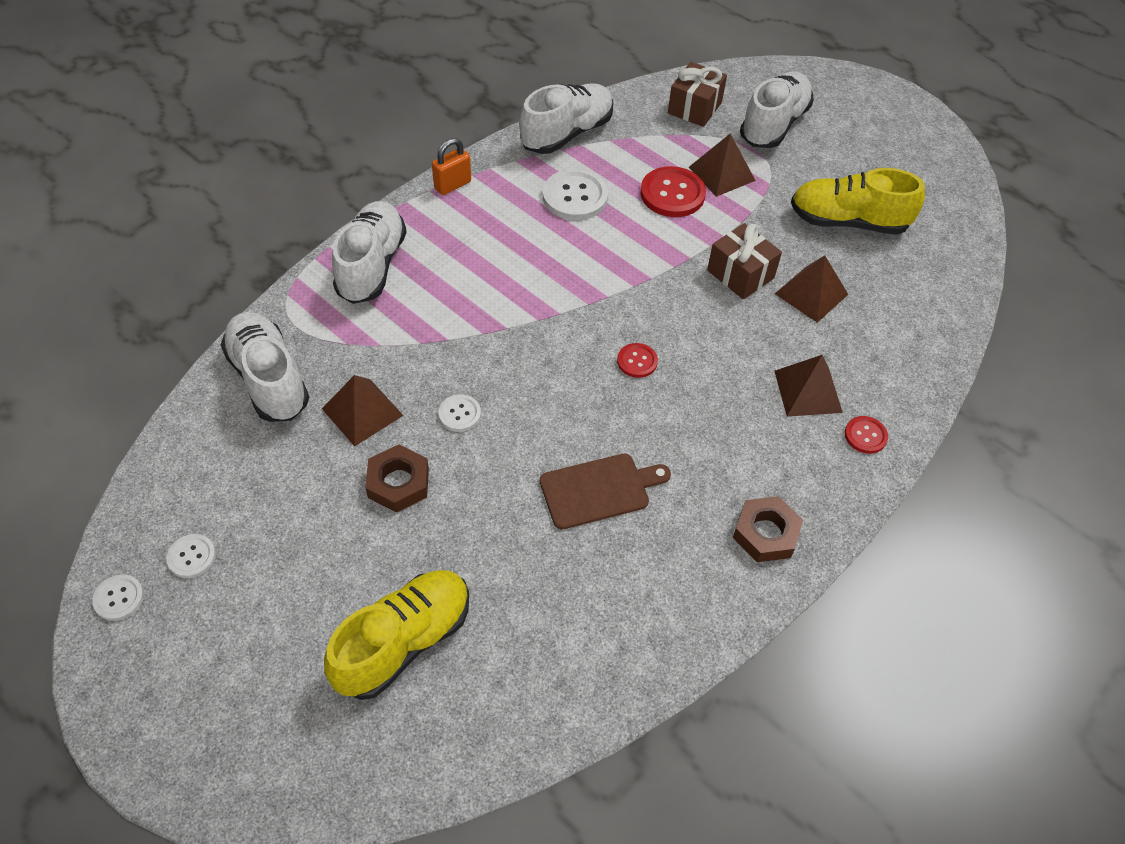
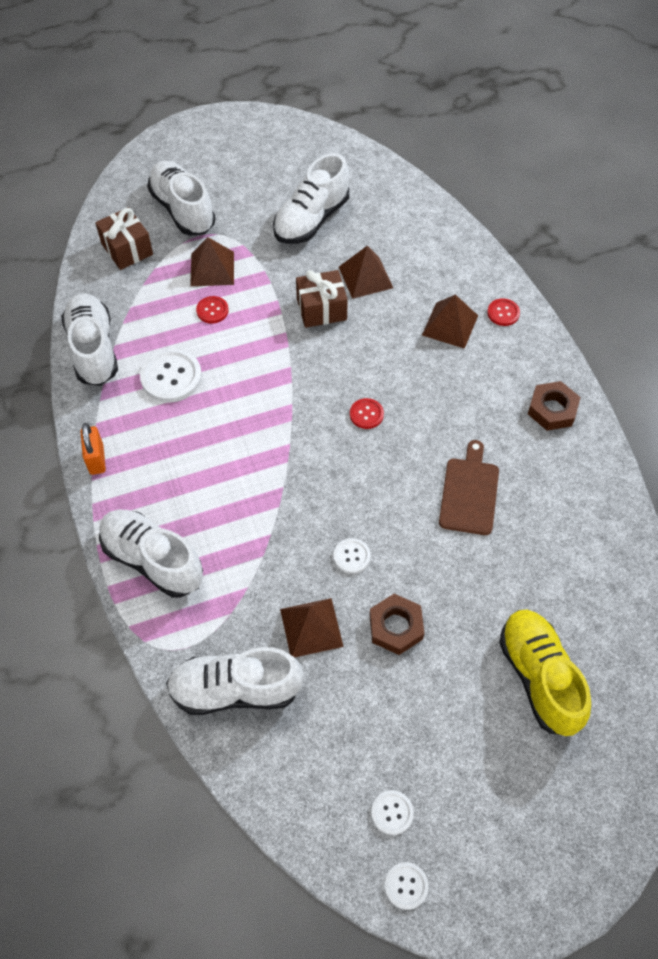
camera: 60 degrees left, 5 degrees up
red button [640,166,706,217] -> red button [196,296,229,324], size x0.55
yellow shoe [791,168,925,235] -> white shoe [273,153,349,244]

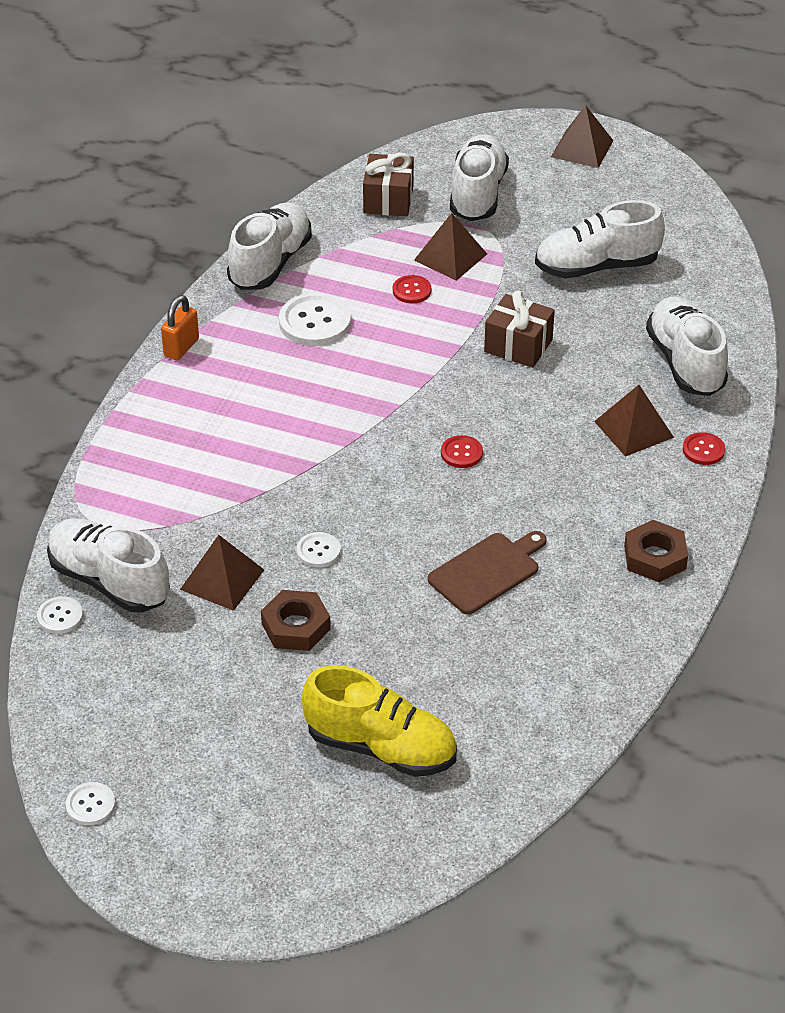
camera: 40 degrees right, 15 degrees down
white shoe [99,509,203,598] -> white shoe moved to [646,297,728,396]
brown pyramid [339,246,393,299] -> brown pyramid moved to [551,105,614,168]
white button [371,790,414,835] -> white button moved to [37,596,83,634]
yellow shoe [499,610,591,736] -> yellow shoe turned 90 degrees clockwise [302,665,457,777]

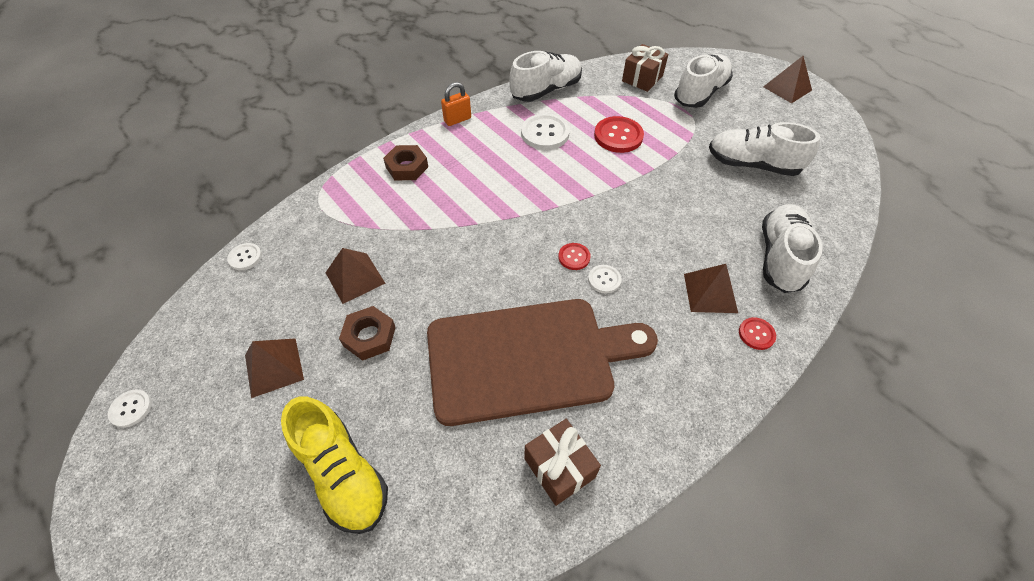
camera: 30 degrees right, 10 degrees up
white shoe [47,518,170,612] -> none
white button [296,532,341,568] -> white button moved to [588,265,621,293]
red button [393,275,431,303] -> red button [594,116,644,153], size x1.82
brown pyramid [414,213,487,281] -> brown pyramid moved to [245,338,304,398]
brown cutting board [427,531,547,614] -> brown cutting board [427,299,658,426], size x2.15
brown gift [484,291,555,368] -> brown gift moved to [524,419,601,506]
brown nut [624,520,688,582] -> brown nut moved to [383,145,428,180]

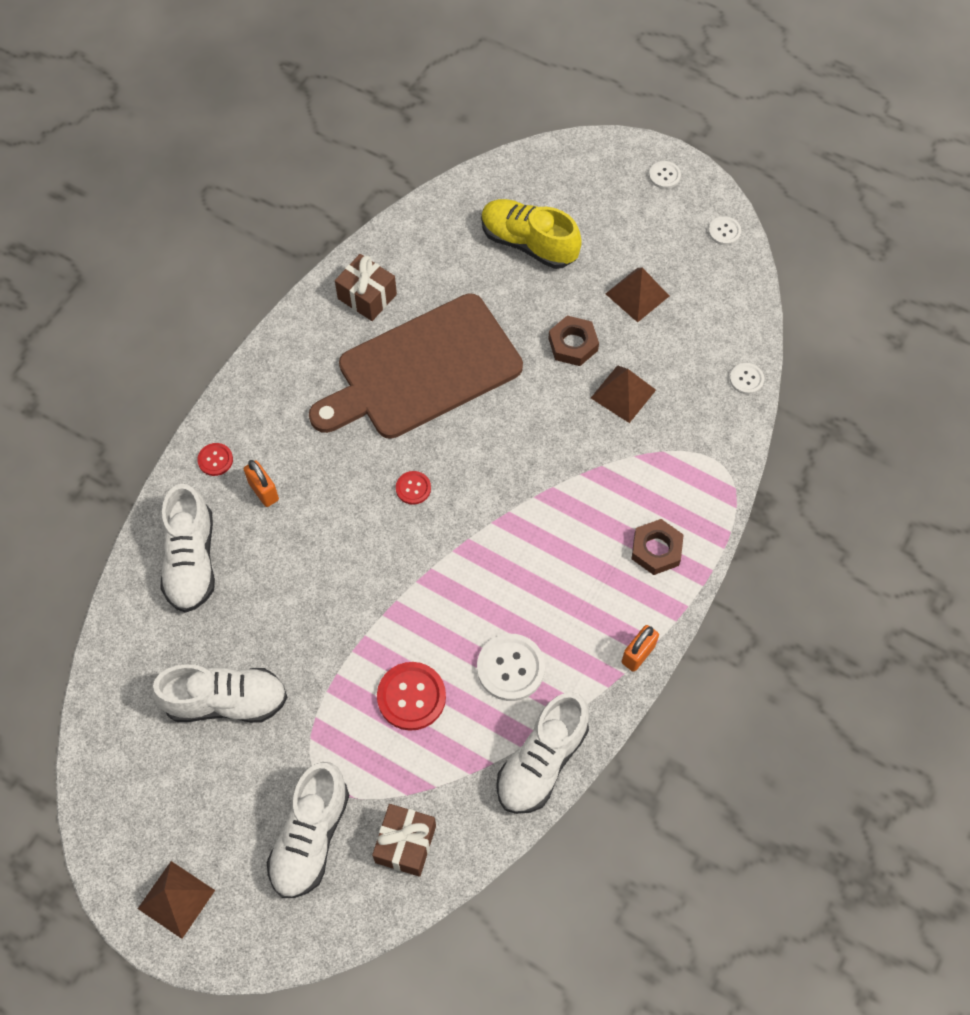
camera: 160 degrees right, 10 degrees up
white button [588,265,621,293] -> white button moved to [649,161,681,189]
brown pyramid [684,264,738,313] -> orange padlock [244,460,279,507]

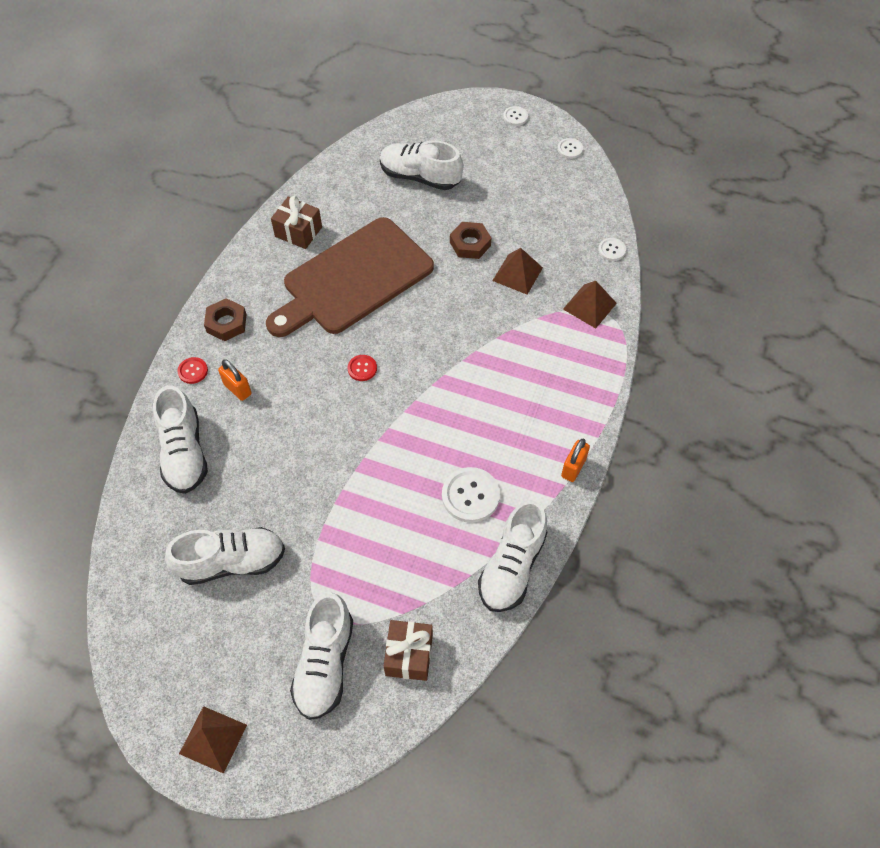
camera: 10 degrees left, 5 degrees down
red button [377,662,446,731] -> none
yellow shoe [481,199,582,269] -> white shoe [380,140,463,190]
brown pyramid [605,267,669,322] -> brown pyramid moved to [563,281,617,329]
brown nut [632,519,684,575] -> brown nut moved to [204,298,246,341]

